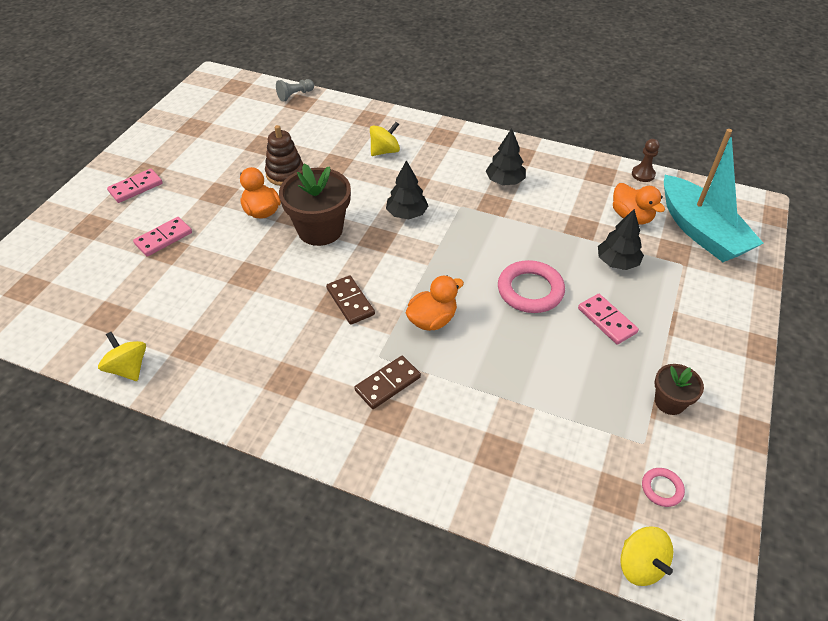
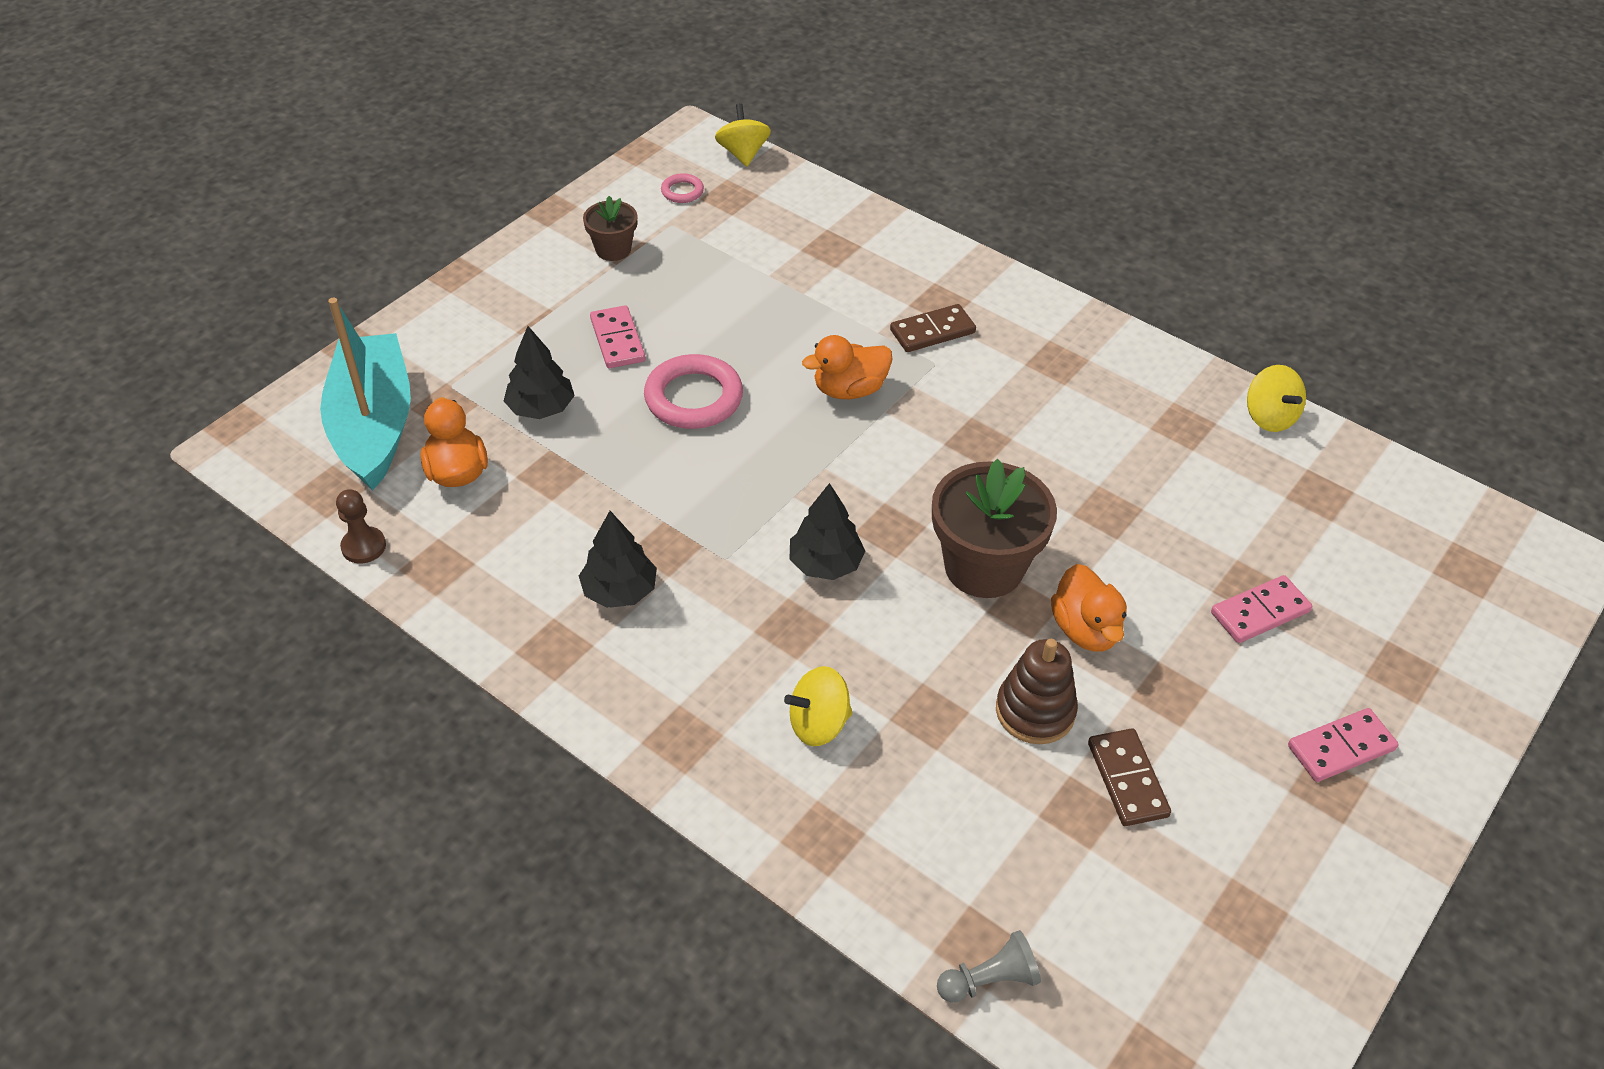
camera: 165 degrees left, 0 degrees up
brown domino [326,275,375,325] -> brown domino moved to [1088,728,1171,826]

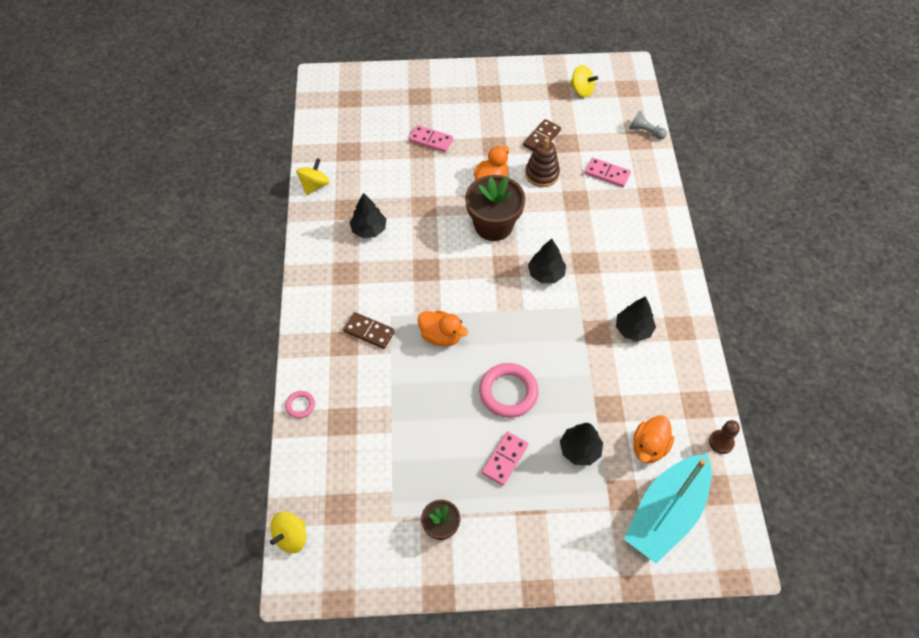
camera: 130 degrees left, 10 degrees up
pink ring [661,173,704,203] -> pink ring moved to [285,391,315,419]
yellow spinning top [784,666,852,746] -> yellow spinning top moved to [569,65,598,97]
pink domino [1288,708,1399,782] -> pink domino moved to [585,158,631,187]
none -> black tree [349,193,386,238]

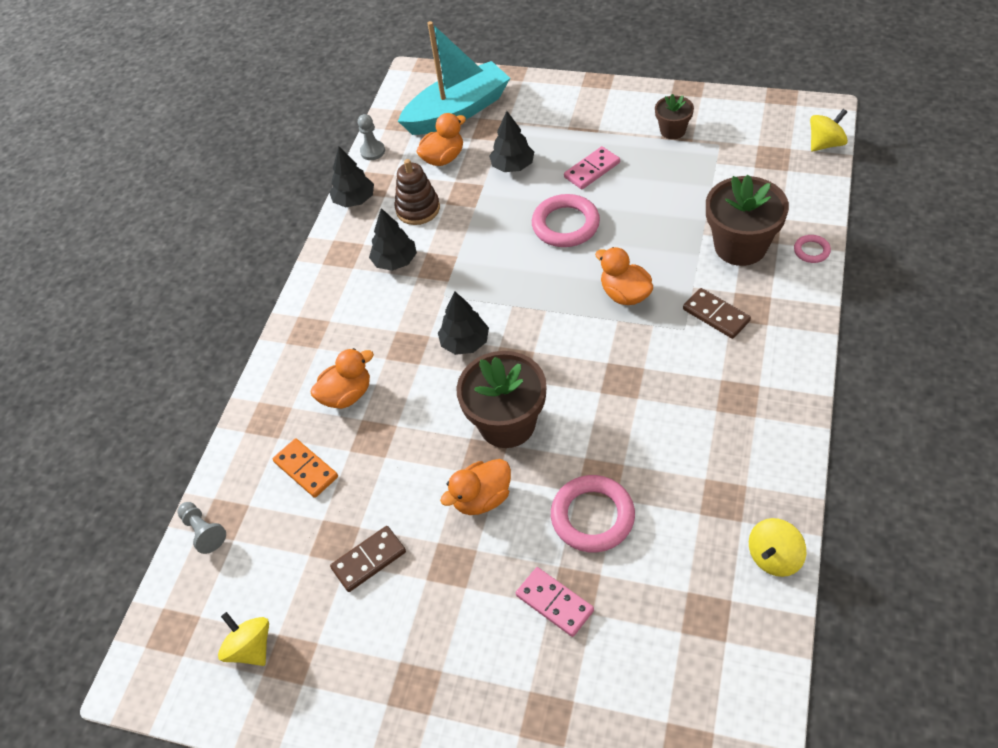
camera: 155 degrees left, 5 degrees down
black tree [349,193,386,238] -> black tree moved to [329,147,374,207]
brown stacking toy [525,138,560,187] -> brown stacking toy moved to [394,159,440,225]
pink domino [585,158,631,187] -> orange domino [273,438,338,498]
brown pawn [709,420,740,454] -> grey pawn [358,114,385,160]
none -> orange duck [310,348,374,409]
none -> pink ring [551,475,635,552]
none -> brown flower pot [706,175,789,266]

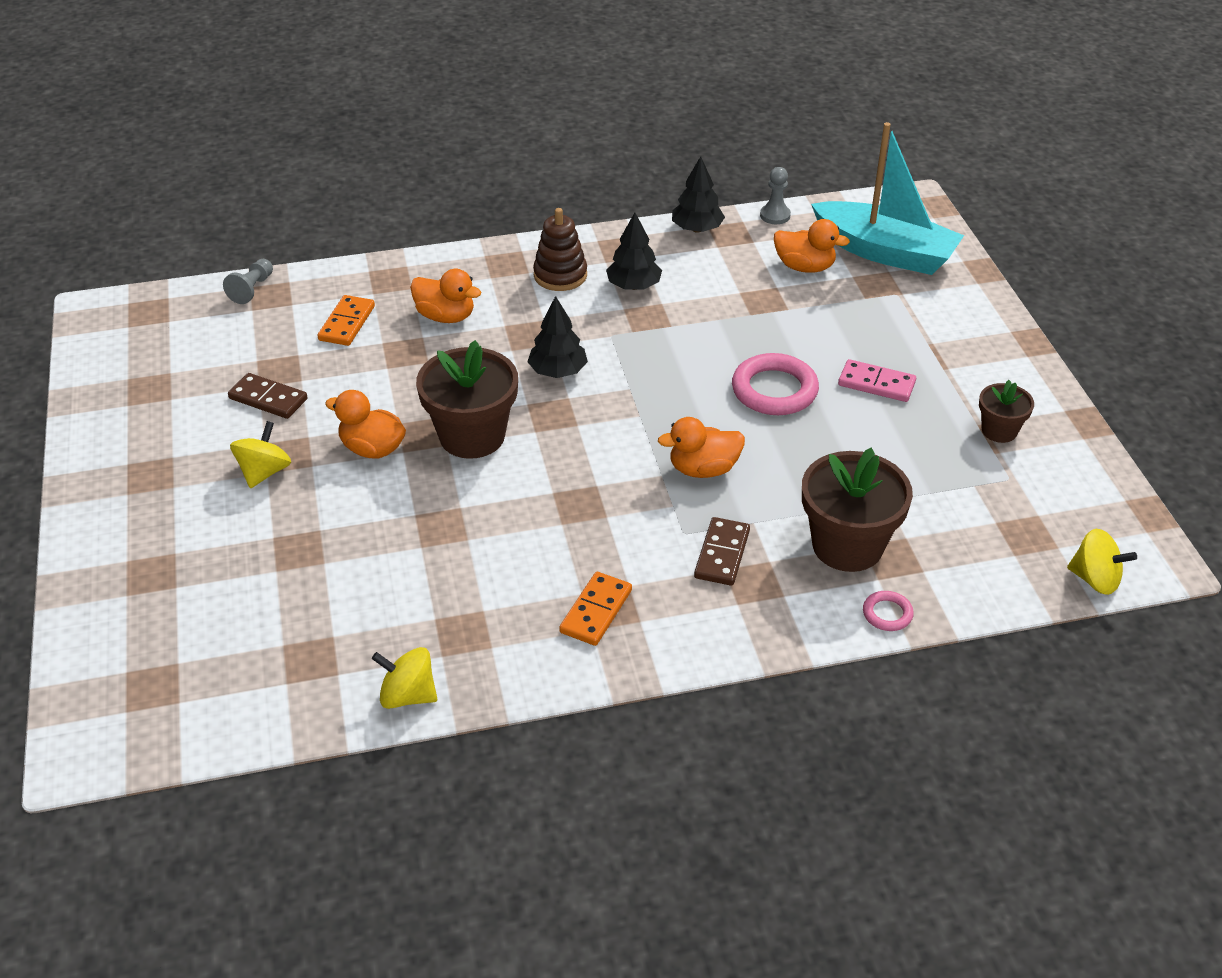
camera: 55 degrees right, 10 degrees down
yellow spinning top [218,612,269,666] -> yellow spinning top moved to [230,421,291,488]
brown stacking toy [394,159,440,225] -> brown stacking toy moved to [533,208,587,291]
black tree [489,111,534,172] -> none
pink domino [516,567,594,637] -> none
pink ring [551,475,635,552] -> none
orange duck [595,247,653,305] -> orange duck turned 120 degrees counterclockwise [658,417,745,478]
none -> orange domino [559,572,632,646]

